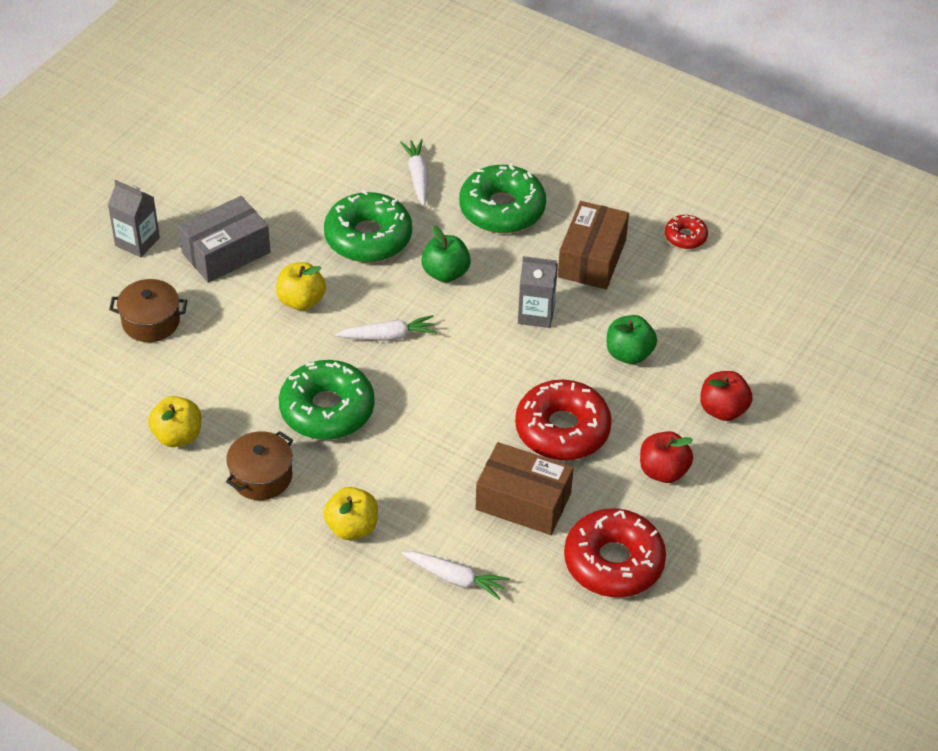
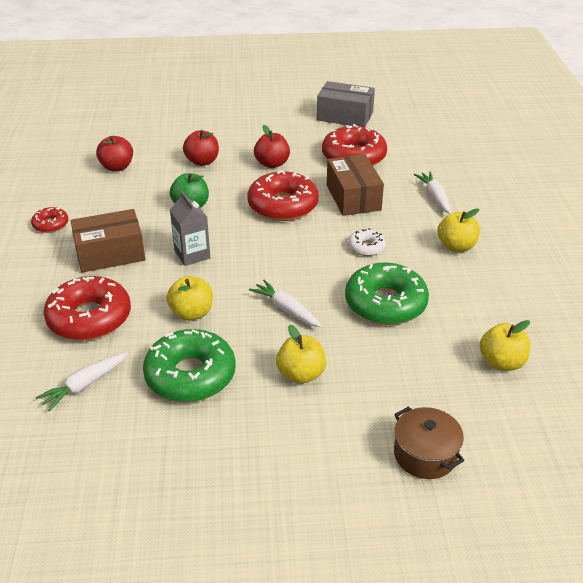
camera: 125 degrees left, 10 degrees down
grey carton [108,180,160,258] -> none
grey box [178,196,271,283] -> grey box moved to [317,81,375,127]
brown pot [226,431,293,500] -> none
green apple [421,226,471,282] -> yellow apple [167,276,213,321]
green donut [459,163,546,233] -> red donut [44,276,131,340]
none -> red apple [96,136,133,172]
none -> white donut [348,228,386,256]

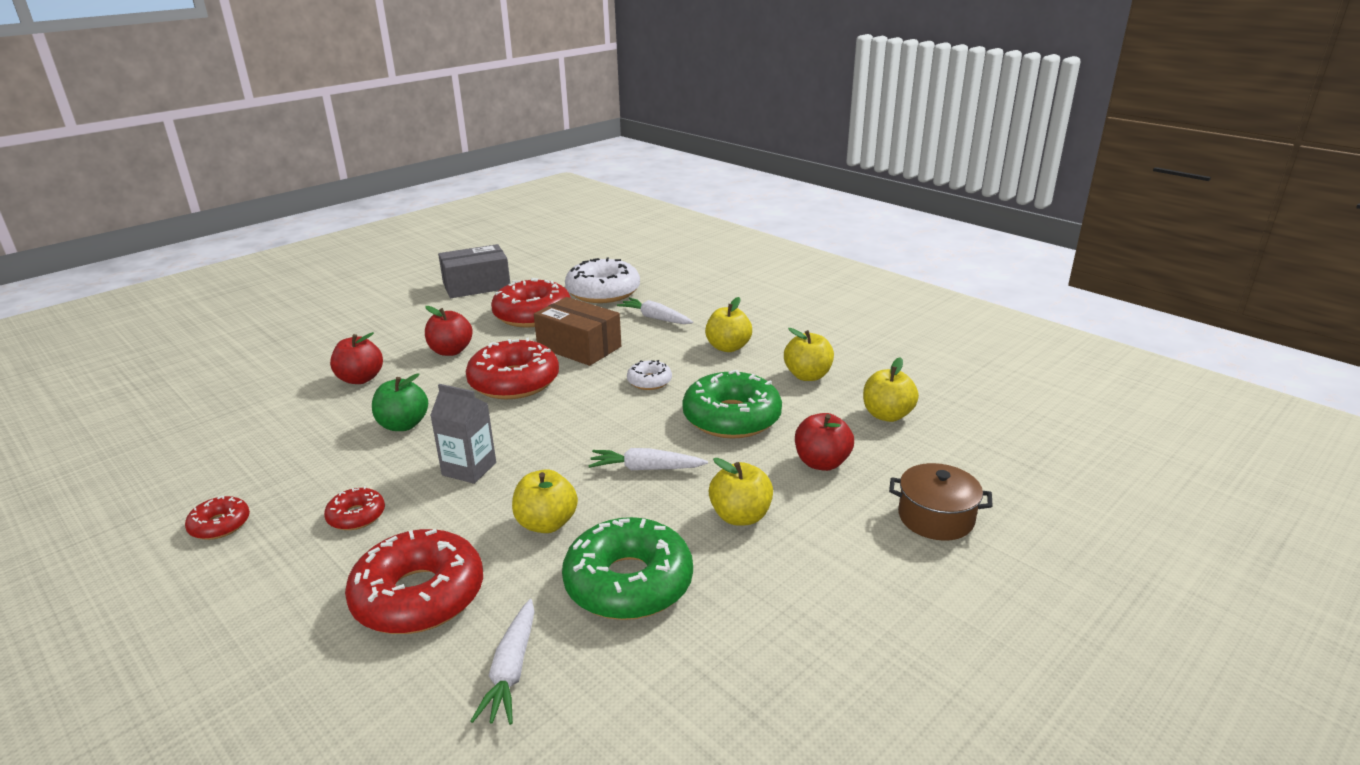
camera: 40 degrees left, 10 degrees down
brown box [70,209,145,272] -> red donut [324,486,385,530]
red apple [96,136,133,172] -> red apple moved to [795,413,854,471]
none -> white donut [565,258,640,303]
none -> yellow apple [784,328,834,381]

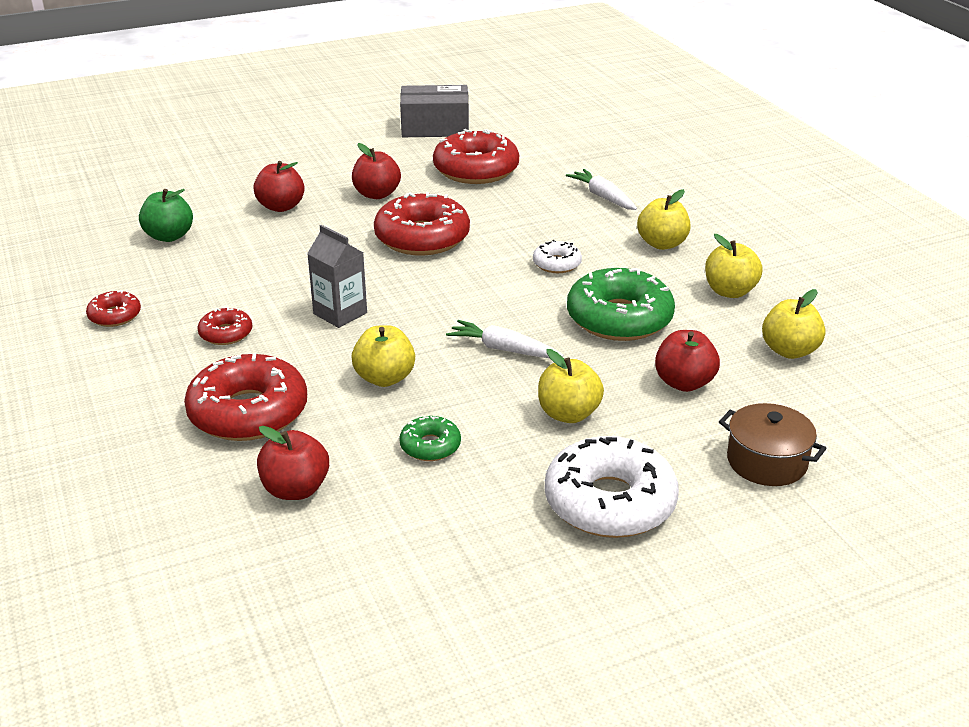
camera: 20 degrees right, 5 degrees up
green apple [372,373,428,431] -> green apple moved to [139,189,193,242]
white carrot [471,599,535,725] -> red apple [257,426,329,500]
brown box [534,297,621,366] -> none
green donut [562,517,693,620] -> green donut [399,416,461,461], size x0.49
white donut [565,258,640,303] -> white donut moved to [545,436,679,538]

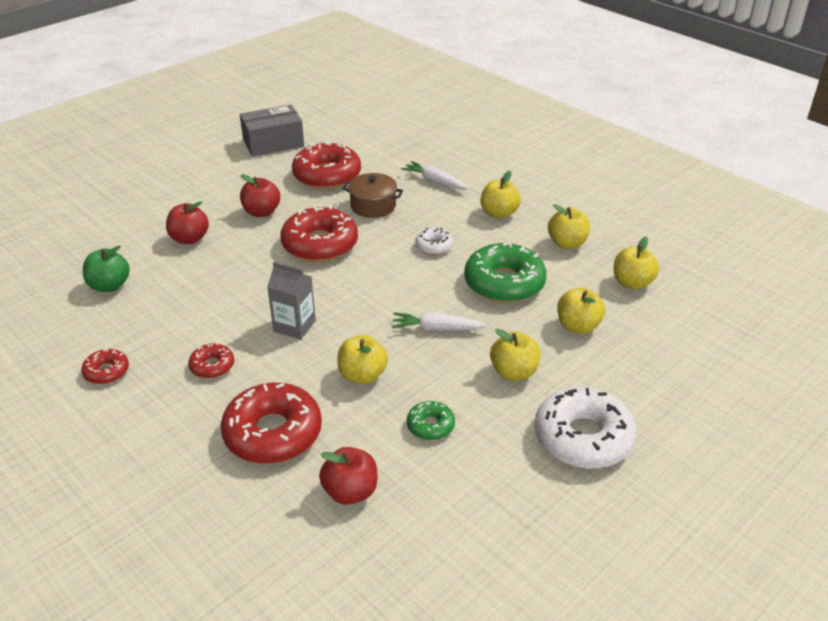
camera: 20 degrees left, 5 degrees up
red apple [655,330,720,392] -> yellow apple [557,287,605,334]
brown pot [719,403,827,486] -> brown pot moved to [342,173,403,218]

